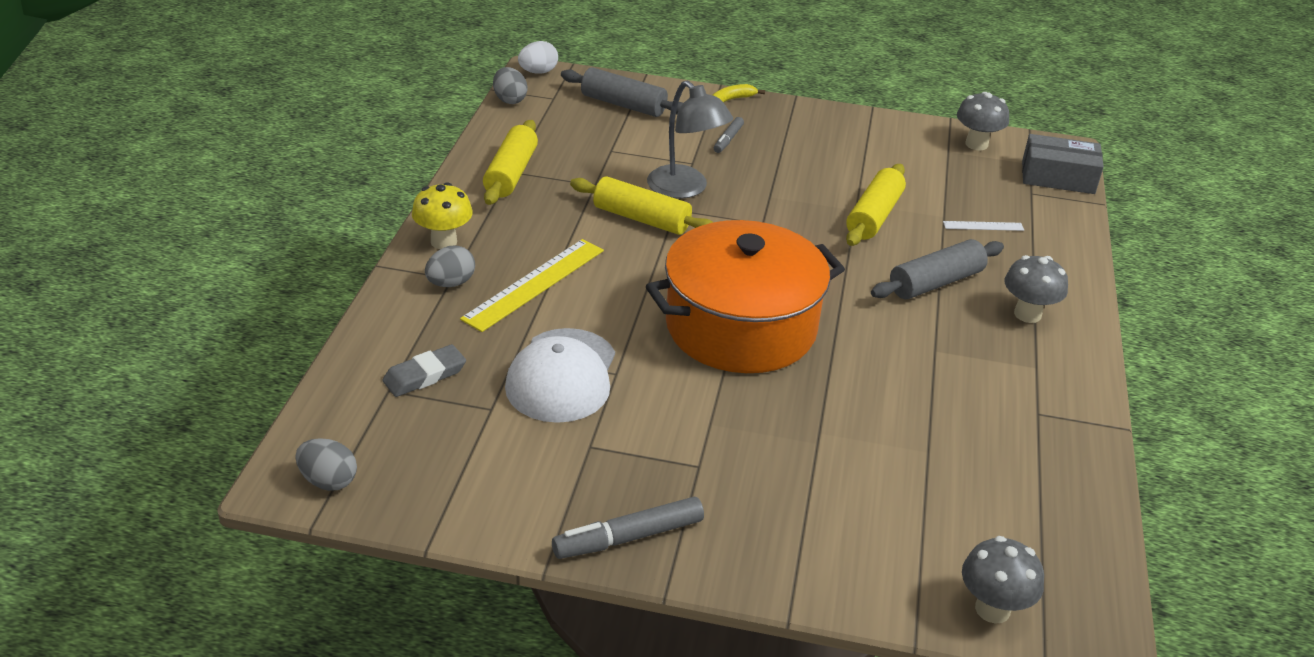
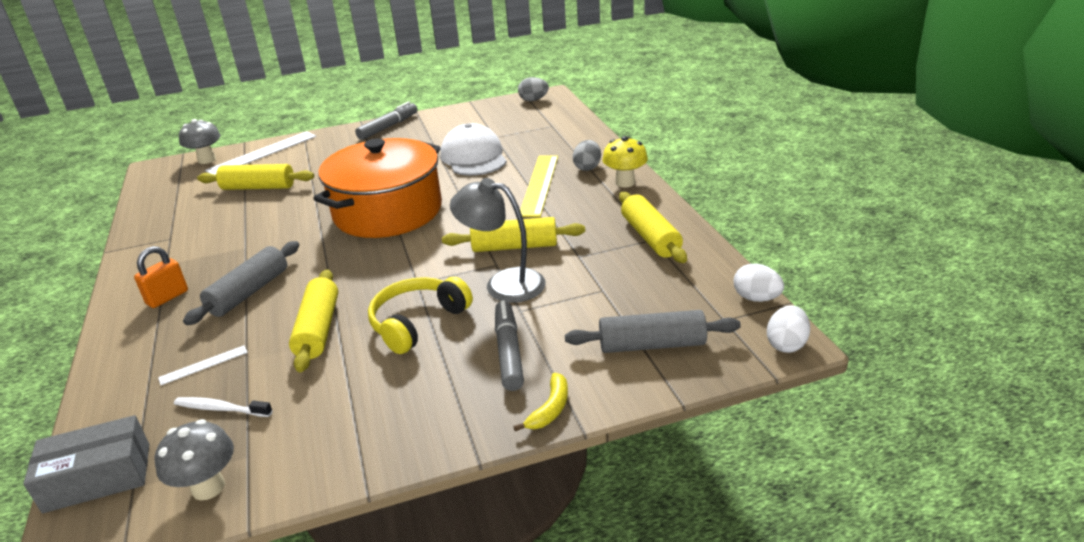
camera: 155 degrees right, 5 degrees down
grey eraser [382,344,466,397] -> none
grey egg [493,67,527,104] -> white egg [734,264,784,302]
grey marker [714,117,744,153] -> grey marker [495,300,524,391], size x1.69
grey mushroom [1005,255,1068,323] -> orange padlock [134,246,188,308]
none -> white toothbrush [174,397,273,417]
none -> yellow rolling pin [197,164,314,190]
none -> white ruler [205,131,316,175]
none -> yellow headphones [368,277,473,354]

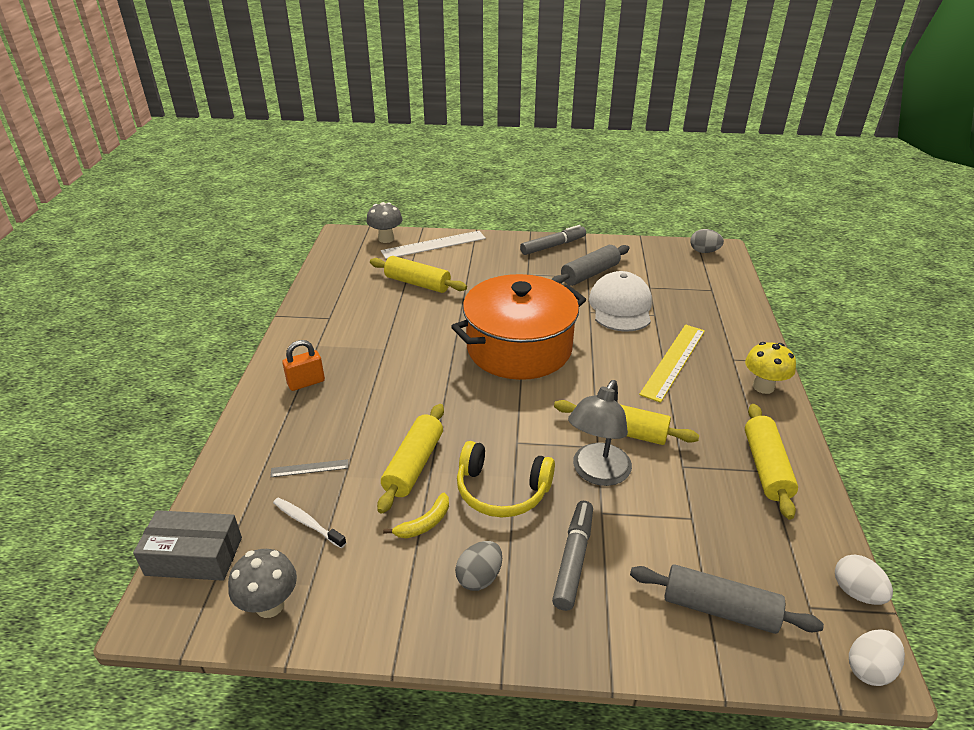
camera: 20 degrees right, 5 degrees up
white ruler [158,345,248,385] -> grey ruler [270,459,348,477]
grey rolling pin [183,241,299,325] -> grey rolling pin moved to [551,245,630,286]
yellow headphones [368,277,473,354] -> yellow headphones turned 135 degrees counterclockwise [457,441,555,517]
grey lamp [450,178,546,303] -> grey lamp turned 105 degrees counterclockwise [568,380,632,486]
yellow banana [513,373,568,431] -> yellow banana moved to [383,493,449,538]
grey egg [573,140,601,171] -> grey egg moved to [455,541,502,591]

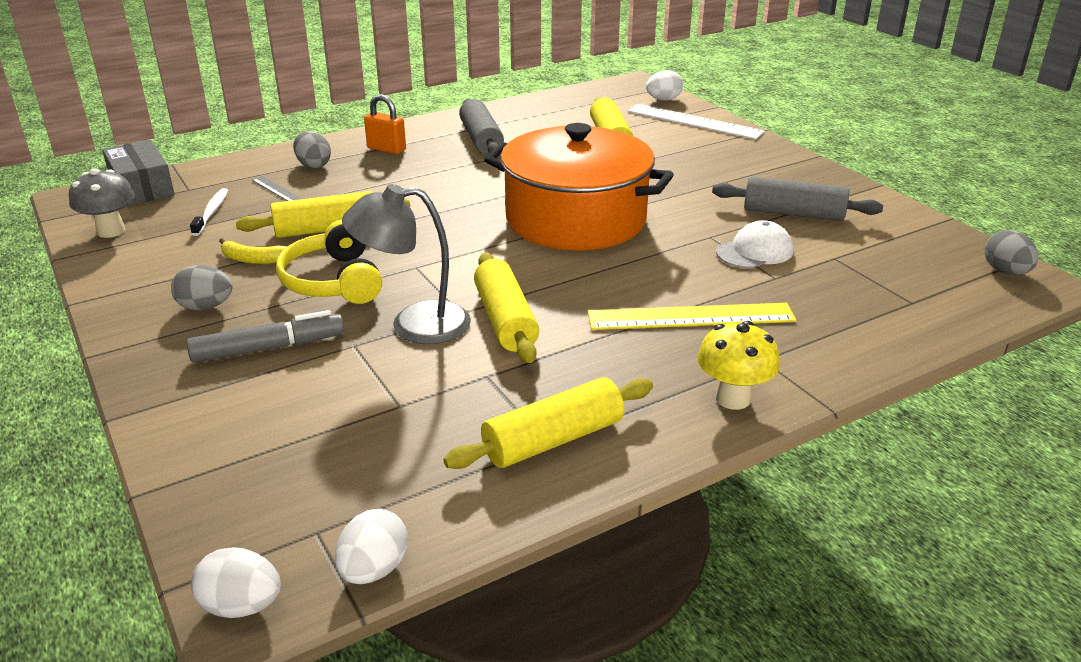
camera: 55 degrees right, 5 degrees down
grey mushroom [366,202,403,243] -> white egg [646,70,683,101]
grey marker [520,225,586,255] -> none
white cap [589,271,652,332] -> white cap [716,220,793,268], size x0.63
grey rolling pin [630,564,824,634] -> grey rolling pin moved to [459,99,504,155]
none -> grey egg [293,131,331,168]

